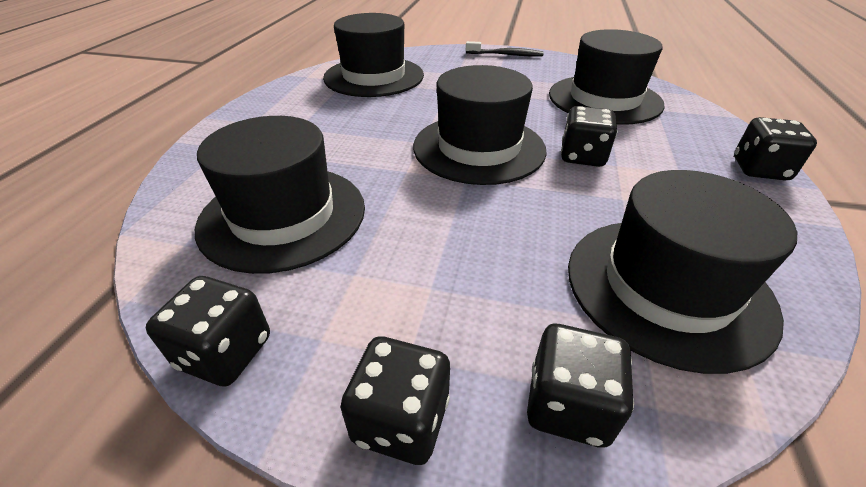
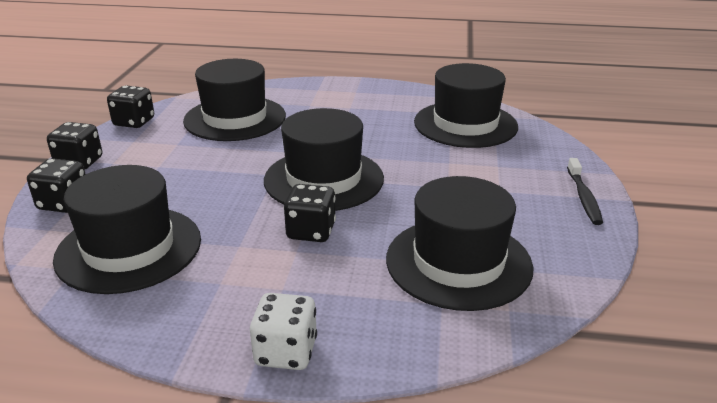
camera: 85 degrees right, 10 degrees down
black dice [734,117,817,181] -> white dice [250,293,317,370]

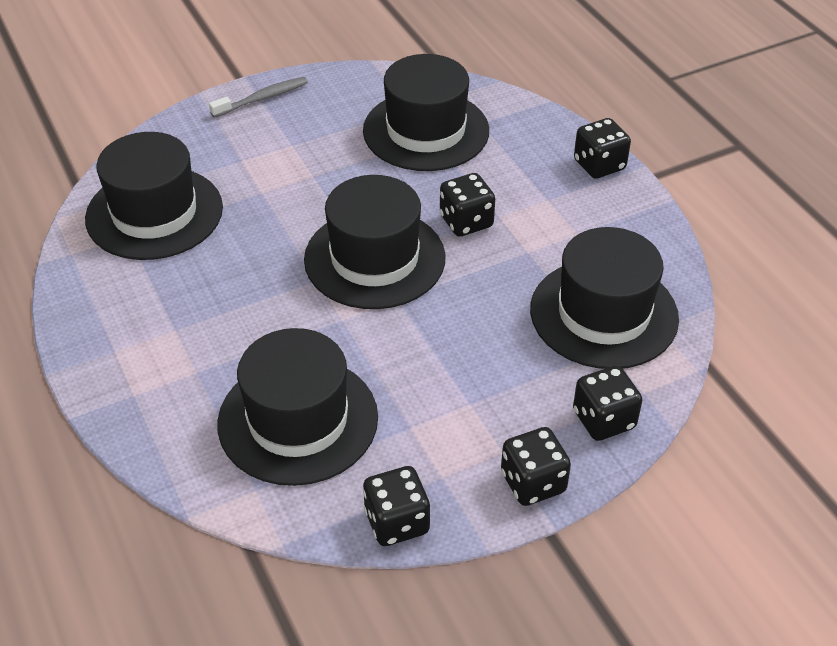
camera: 125 degrees left, 15 degrees up
white dice [250,293,317,370] -> black dice [574,118,631,179]
black toothbrush [567,158,603,225] -> grey toothbrush [209,77,308,118]

